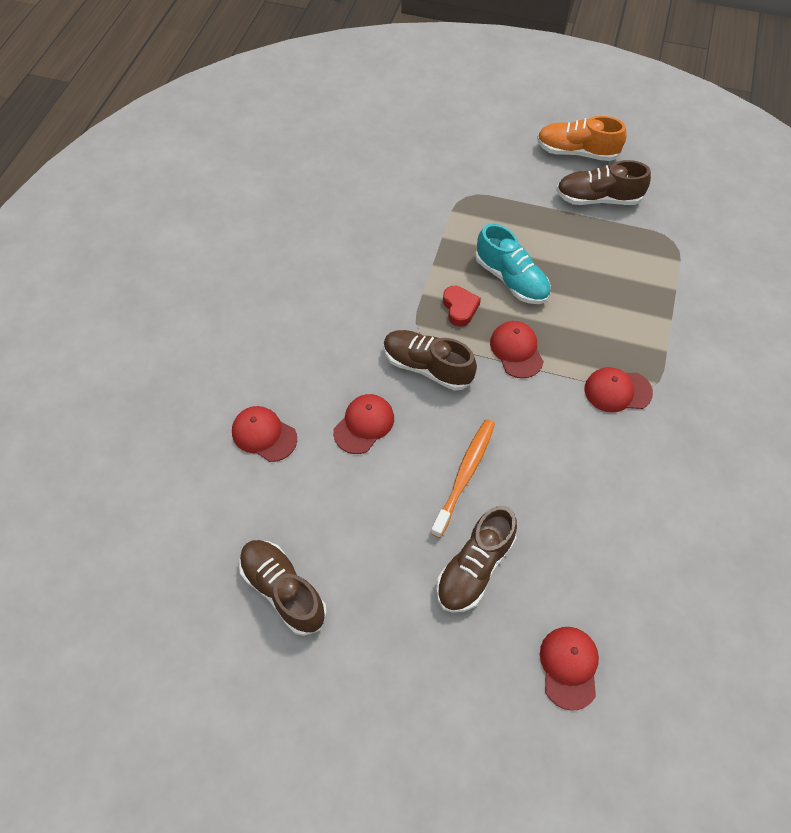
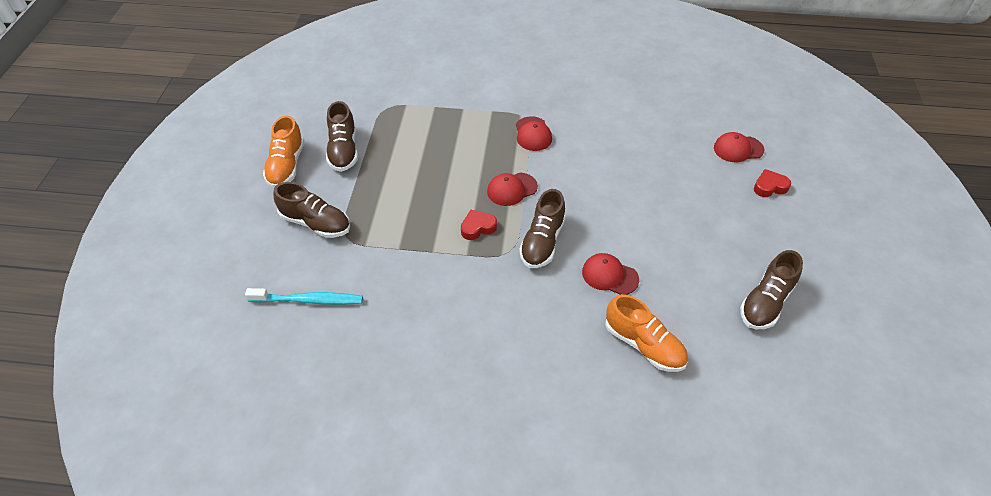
camera: 100 degrees left, 10 degrees down
red cap [232,406,297,462] -> orange shoe [605,294,688,372]
orange toothbrush [431,419,495,538] -> none
brown shoe [436,506,517,613] -> brown shoe moved to [274,182,350,238]
turquoise shoe [475,224,551,304] -> none
none -> turquoise toothbrush [245,288,363,305]
none -> red heart [754,169,791,197]

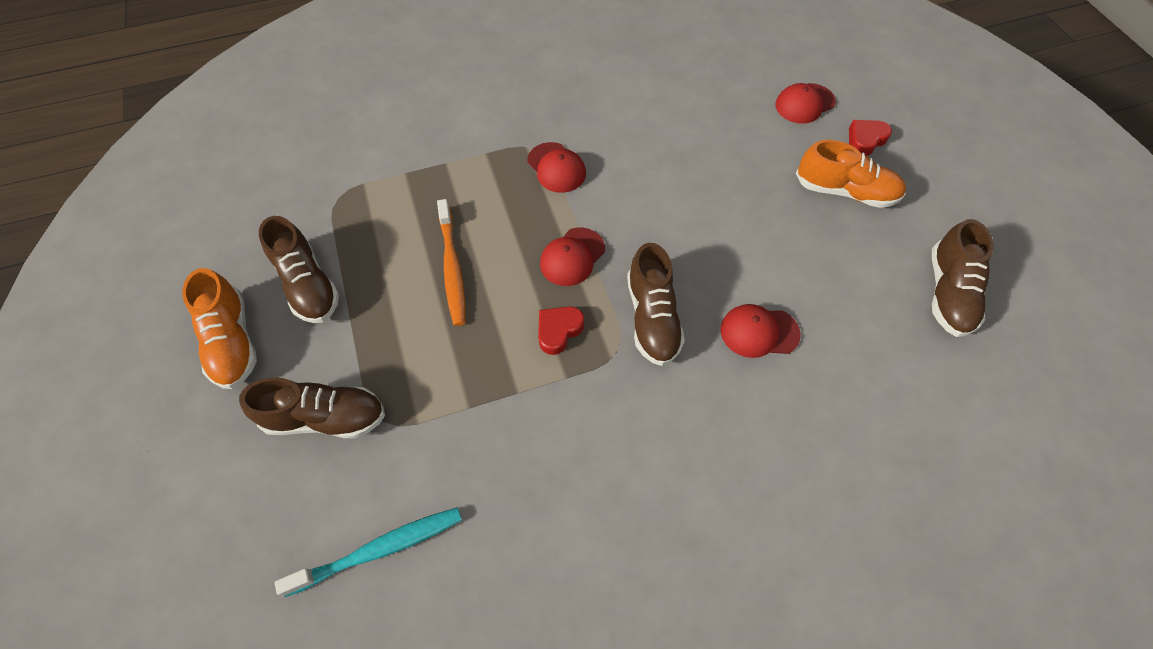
camera: 25 degrees left, 10 degrees up
orange shoe [605,294,688,372] -> orange shoe moved to [796,140,906,208]
none -> orange toothbrush [437,199,466,326]

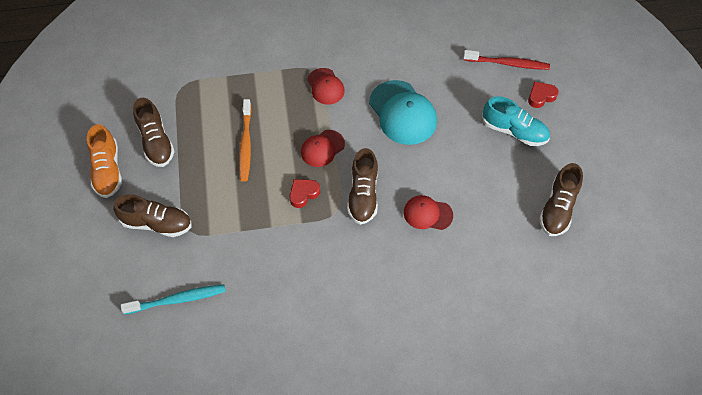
camera: 10 degrees right, 0 degrees up
red cap [775,83,836,124] -> red toothbrush [463,50,550,70]
orange shoe [796,140,906,208] -> turquoise shoe [482,96,550,146]
none -> turquoise cap [369,80,437,145]

